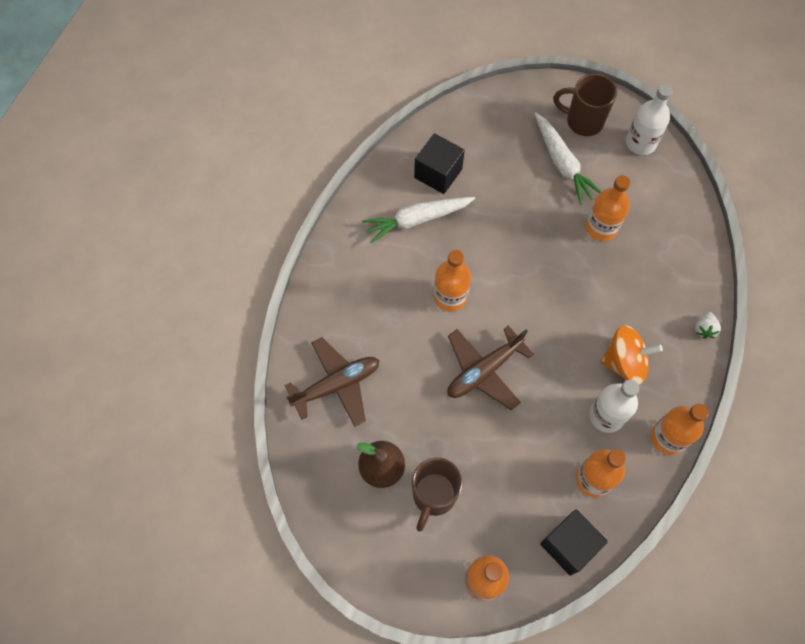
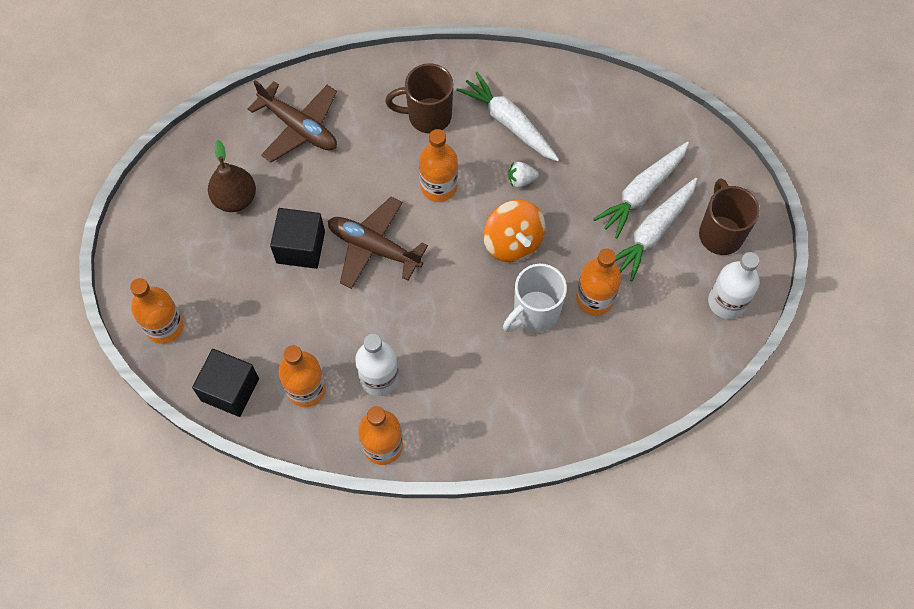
camera: 65 degrees right, 0 degrees up
brown mug [412,457,462,532] -> brown mug moved to [385,63,453,133]
black cube [414,133,465,194] -> black cube moved to [270,208,325,269]
orange spinning top [600,325,663,385] -> orange spinning top moved to [483,200,545,262]
white strawberry [695,312,721,339] -> white strawberry moved to [508,161,539,188]
none -> white mug [503,264,567,332]
none -> white carrot [593,142,689,238]

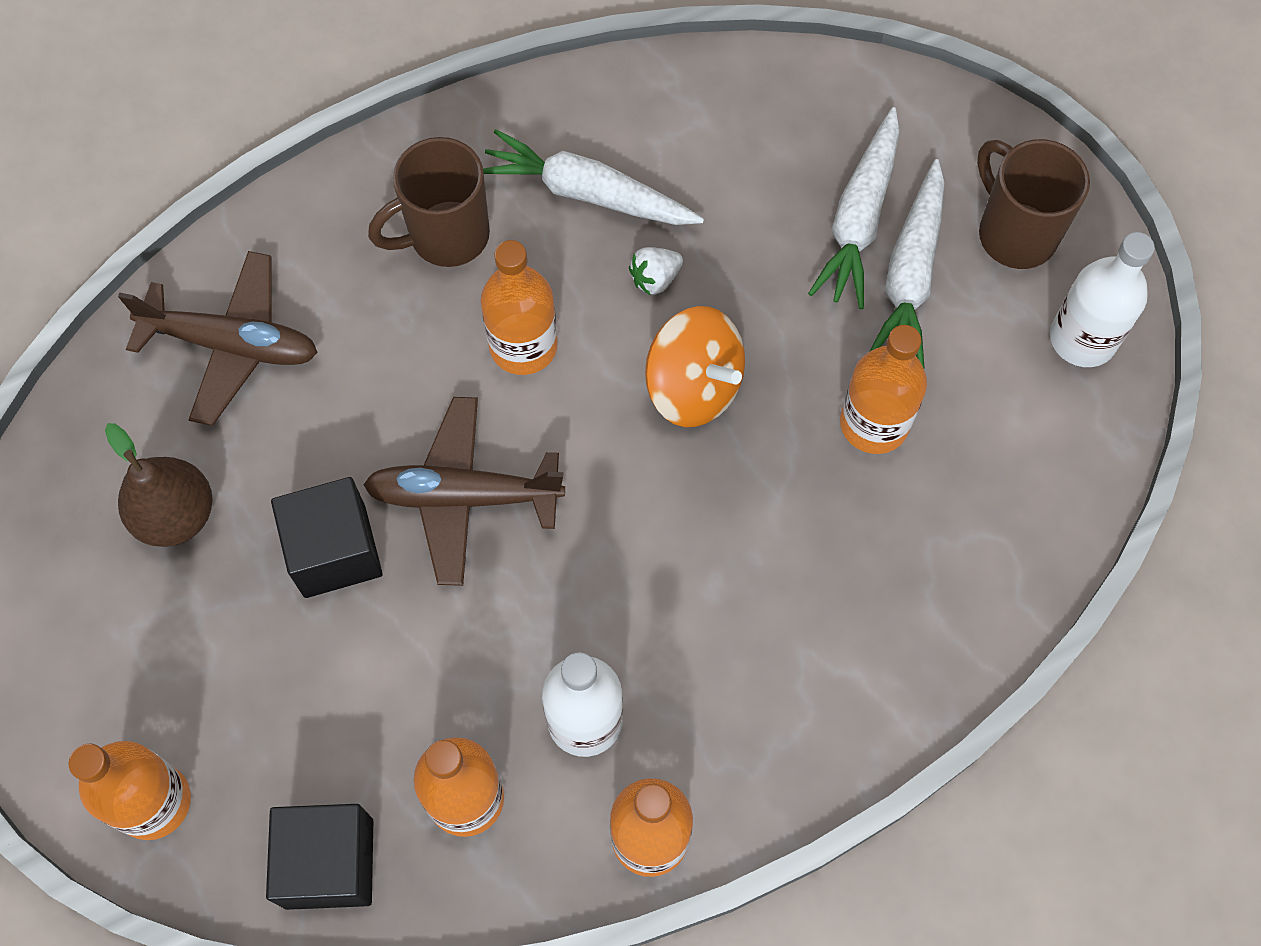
camera: 25 degrees left, 0 degrees up
white mug [503,264,567,332] -> none

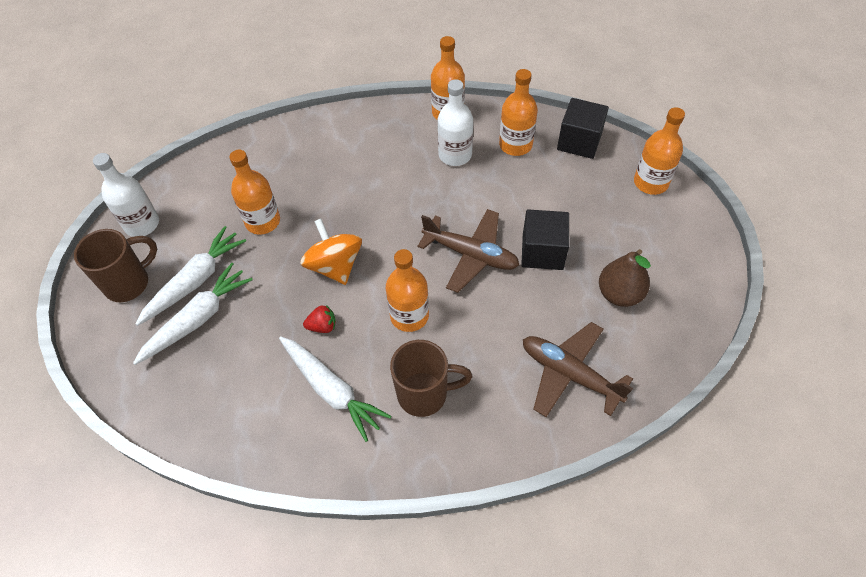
camera: 155 degrees left, 10 degrees down
white strawberry [629,247,683,296] -> red strawberry [303,305,336,333]
brown mug [977,139,1090,269] -> brown mug turned 120 degrees counterclockwise [74,229,157,302]

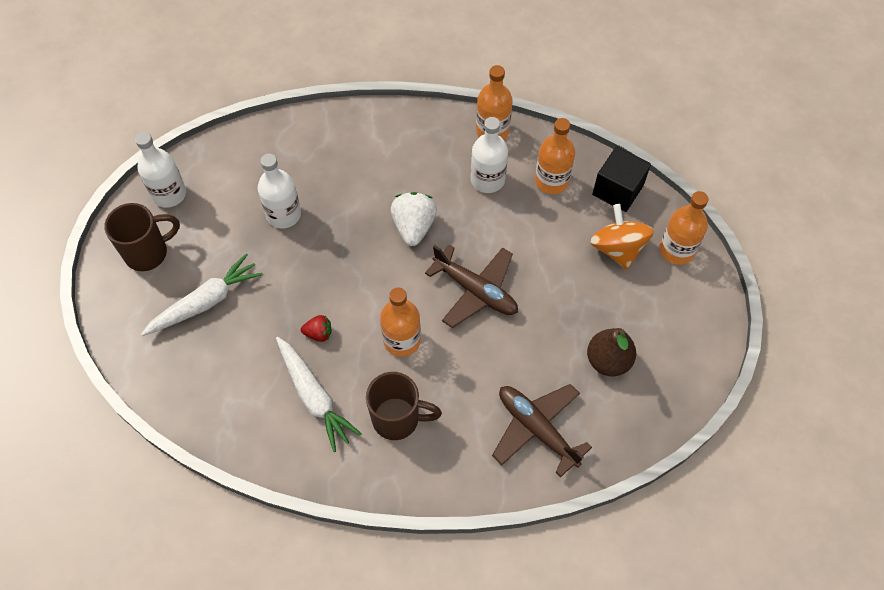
camera: 10 degrees right, 5 degrees up
white carrot [136,226,246,326] -> none
orange bottle [229,150,280,235] -> white bottle [258,154,301,228]
orange spinning top [300,219,362,285] -> orange spinning top moved to [590,204,654,270]
black cube [521,209,569,270] -> none
none -> white strawberry [391,192,437,246]

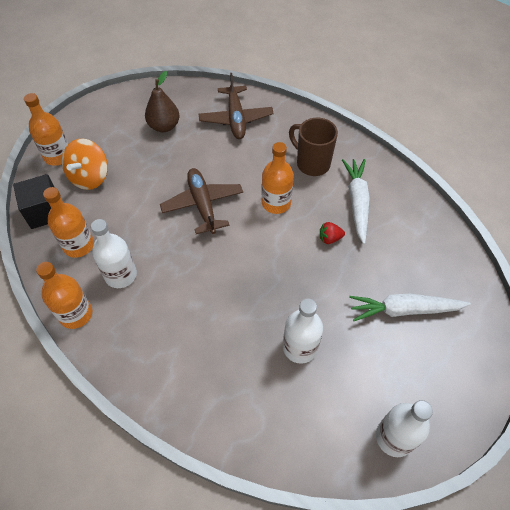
camera: 145 degrees left, 5 degrees down
brown mug [104,203,180,271] -> none
red strawberry [301,315,332,342] -> red strawberry turned 45 degrees counterclockwise [320,222,345,244]
white strawberry [391,192,437,246] -> none

